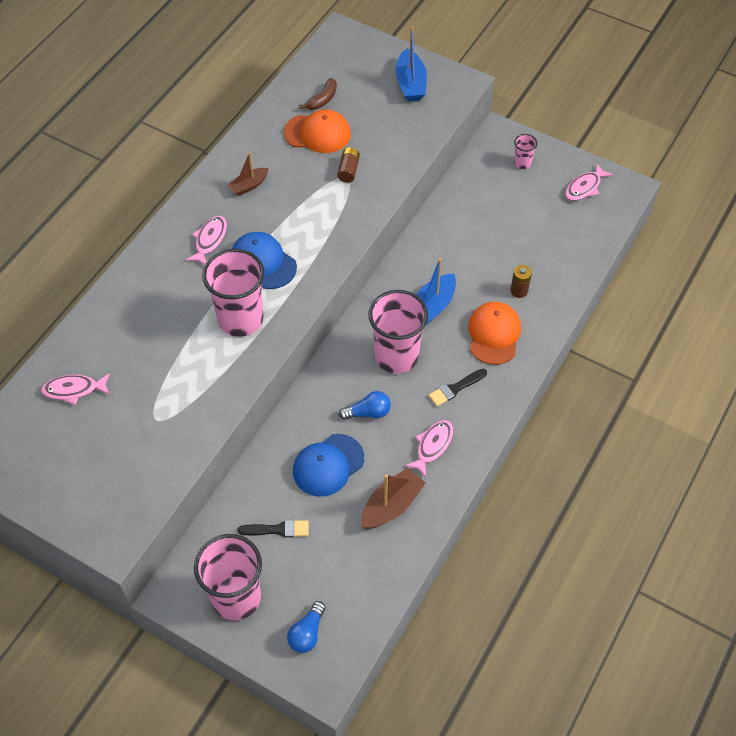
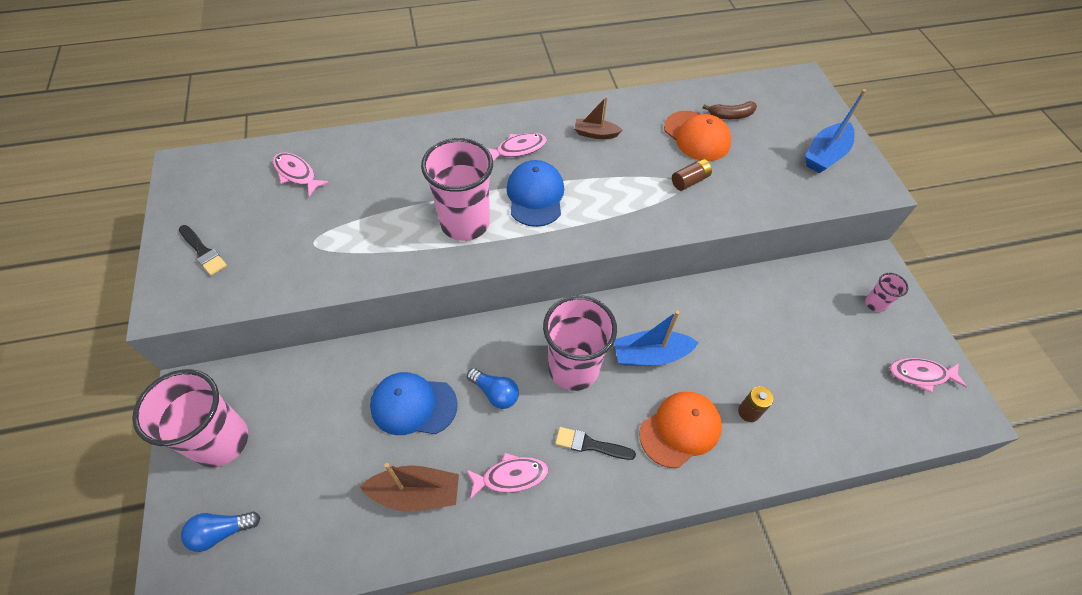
camera: 45 degrees right, 0 degrees up
black brush [238,520,309,538] -> black brush moved to [179,225,227,276]

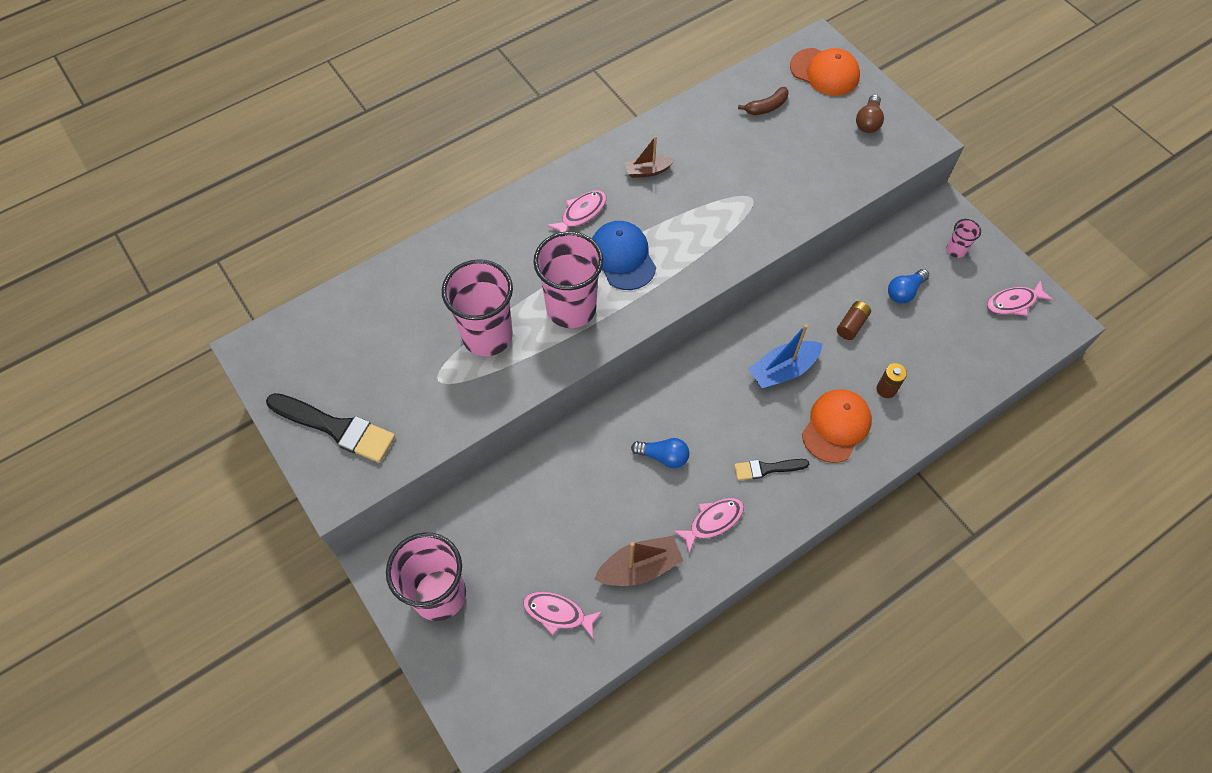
camera: 20 degrees left, 5 degrees up
black brush [179,225,227,276] -> black brush [266,393,395,463], size x1.77
blue light bulb [181,511,260,552] -> blue light bulb moved to [888,269,929,304]
pink fish [273,153,330,197] -> pink fish moved to [523,592,603,638]
blue cap [370,372,458,435] -> none
pink cup [543,295,617,391] -> pink cup moved to [442,259,513,356]
orange cap [664,111,731,161] -> orange cap moved to [790,48,860,96]
brown battery [672,159,712,191] -> brown battery moved to [837,301,871,340]
blue boat [805,89,866,173] -> brown light bulb [856,94,884,133]

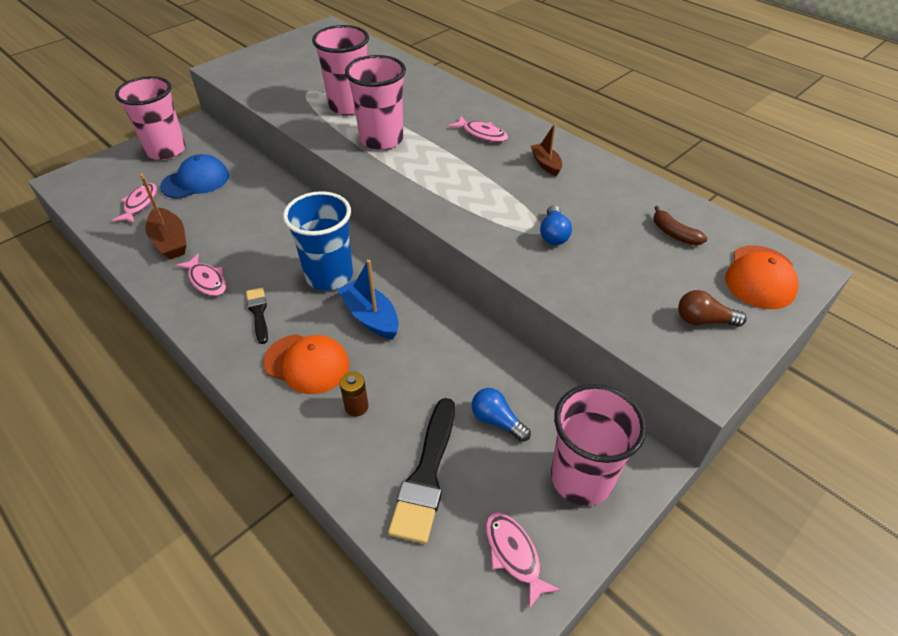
camera: 80 degrees right, 15 degrees down
black brush [266,393,395,463] -> black brush moved to [388,398,455,544]
blue cap [592,221,656,290] -> blue cap moved to [160,154,229,199]
blue light bulb [631,438,689,468] -> blue light bulb moved to [540,205,572,245]
brown battery [837,301,871,340] -> none
pink cup [946,219,981,258] -> pink cup [551,384,647,506], size x2.23
none -> blue cup [283,191,353,290]

